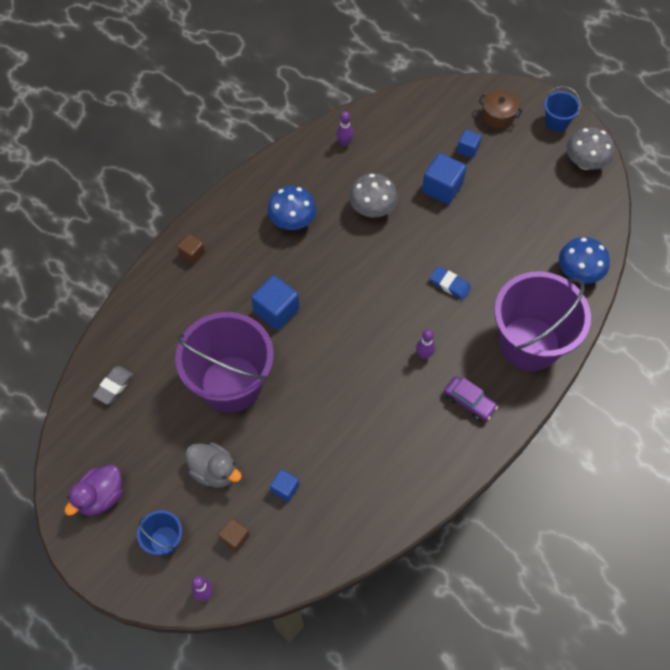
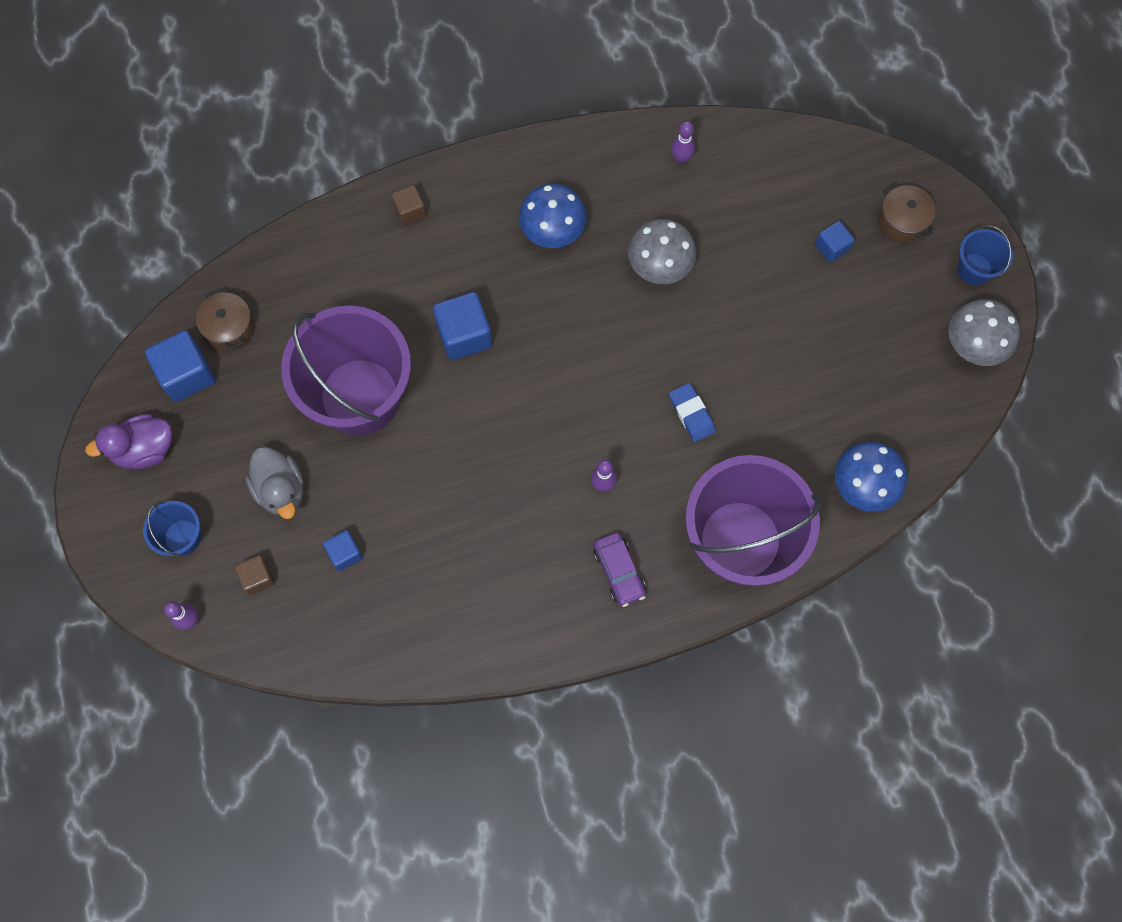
camera: 30 degrees right, 10 degrees up
grey eraser [93,366,133,405] -> brown pot [196,289,254,350]
blue cube [422,153,467,204] -> blue cube moved to [145,330,216,402]

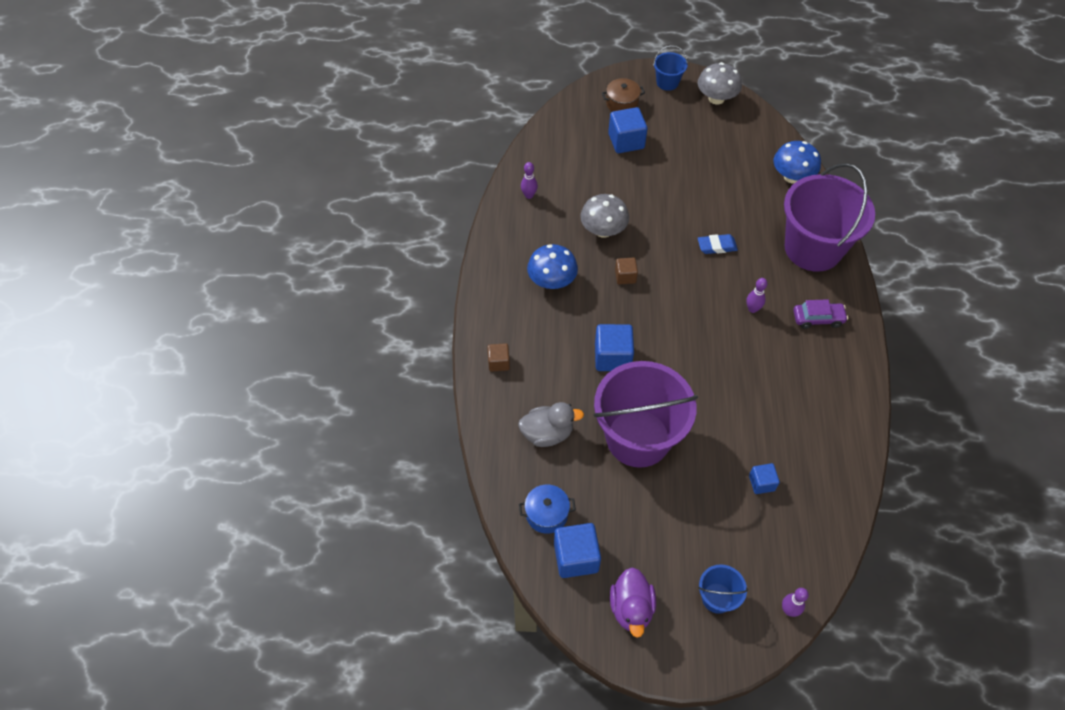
camera: 70 degrees left, 15 degrees down
brown pot [196,289,254,350] -> blue pot [519,484,576,534]
brown cube [235,555,275,595] -> brown cube moved to [615,257,638,284]
grey duck [246,447,303,519] -> grey duck moved to [518,402,584,447]
blue cube [815,221,854,263] -> blue cube [608,107,648,153], size x1.73

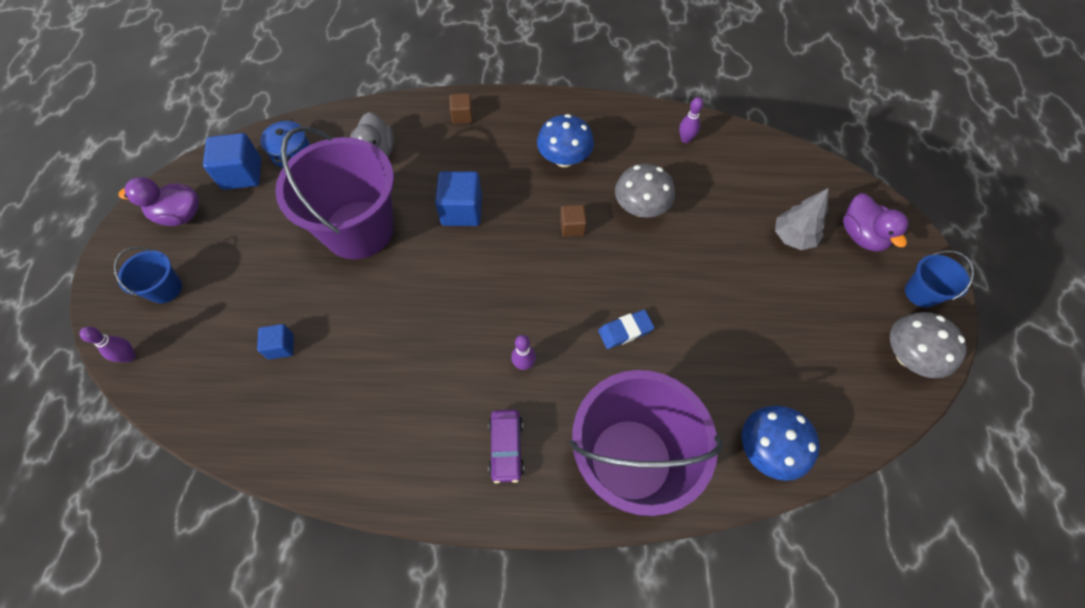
camera: 90 degrees right, 5 degrees up
brown pot [602,78,645,112] -> purple duck [843,193,909,252]
blue cube [608,107,648,153] -> grey tree [775,188,829,250]
blue eraser [698,234,738,254] -> blue eraser turned 75 degrees clockwise [598,310,655,349]

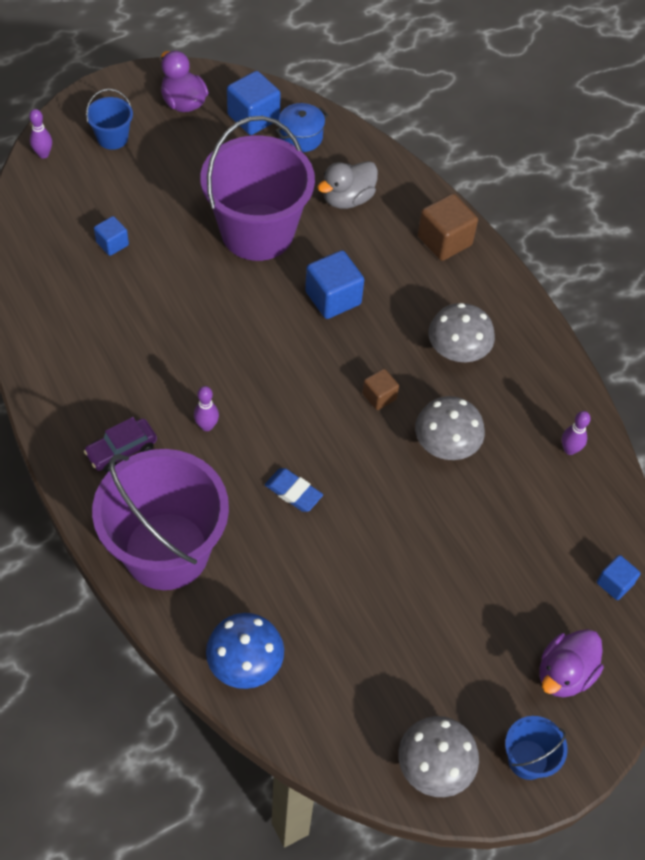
camera: 55 degrees right, 5 degrees down
brown cube [450,93,473,124] -> brown cube [417,193,478,261], size x1.73
blue mushroom [537,114,594,167] -> grey mushroom [428,303,495,362]
grey tree [775,188,829,250] -> none
none -> blue cube [597,555,641,600]

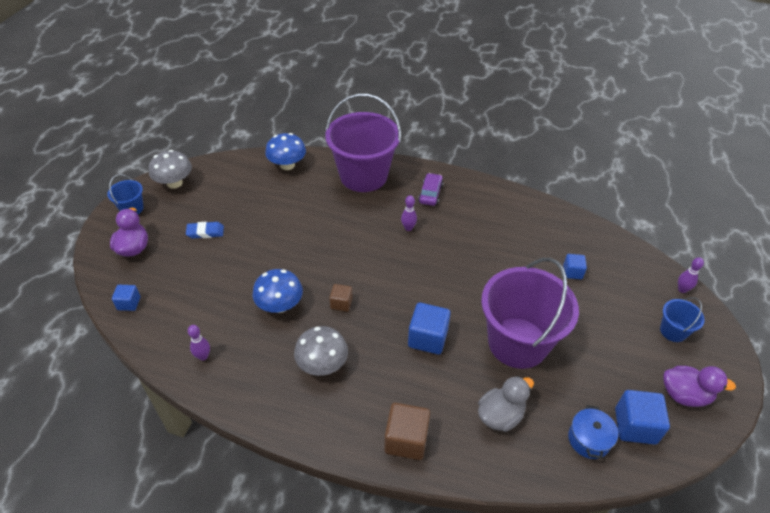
camera: 140 degrees right, 10 degrees down
blue eraser [265,468,323,512] -> blue eraser moved to [186,222,224,239]
grey duck [317,161,378,209] -> grey duck turned 45 degrees clockwise [478,376,534,432]
grey mushroom [415,396,485,460] -> blue mushroom [252,269,303,313]

